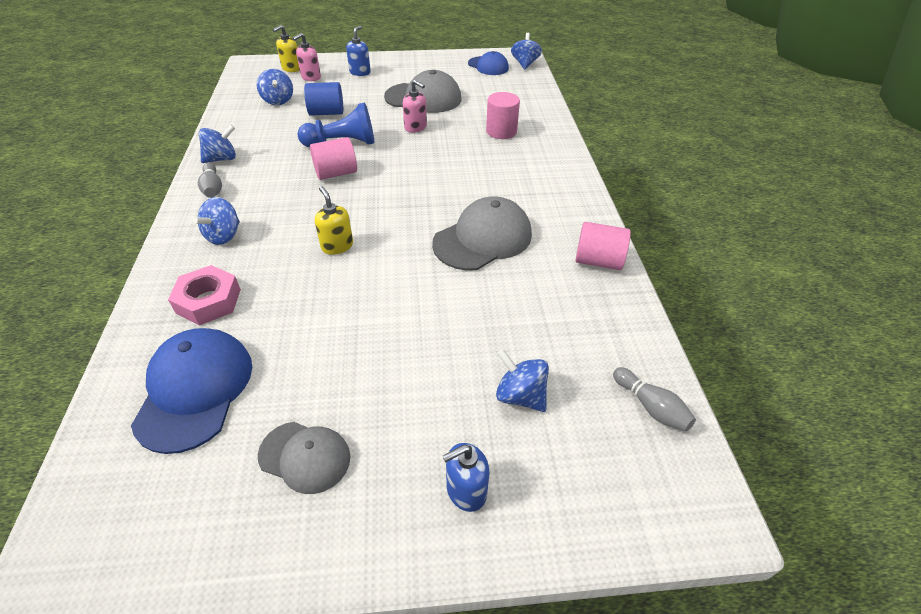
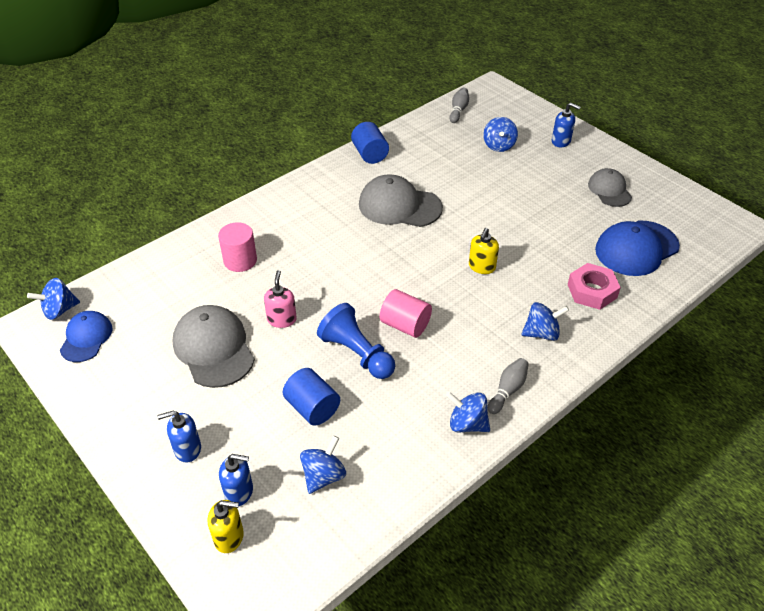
camera: 125 degrees left, 0 degrees up
pink soap dispenser [293,33,321,81] -> blue soap dispenser [219,454,253,506]
pink cylinder [575,222,631,270] -> blue cylinder [351,122,389,164]

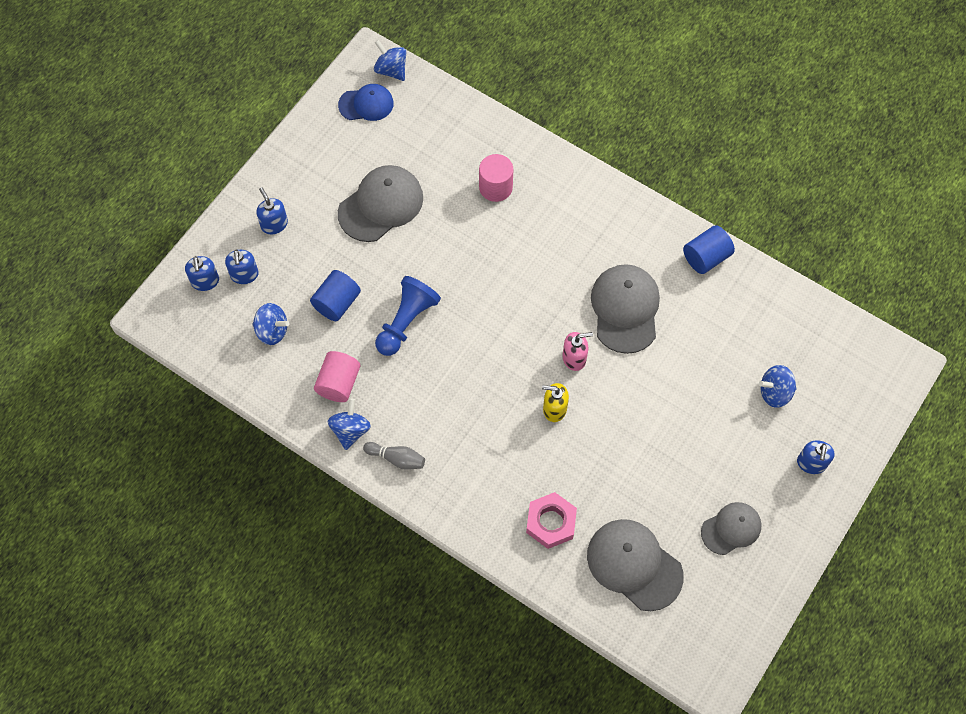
camera: 75 degrees right, 20 degrees up
yellow soap dispenser [208,500,244,553] -> blue soap dispenser [185,256,219,291]
pink soap dispenser [264,270,297,328] -> pink soap dispenser moved to [563,332,593,371]
pink cylinder [380,289,432,338] -> pink cylinder moved to [314,351,361,402]
grey bowling pin [449,88,469,123] -> none
blue spinning top [521,302,569,341] -> none
blue cap [595,221,680,276] -> grey cap [587,519,684,611]

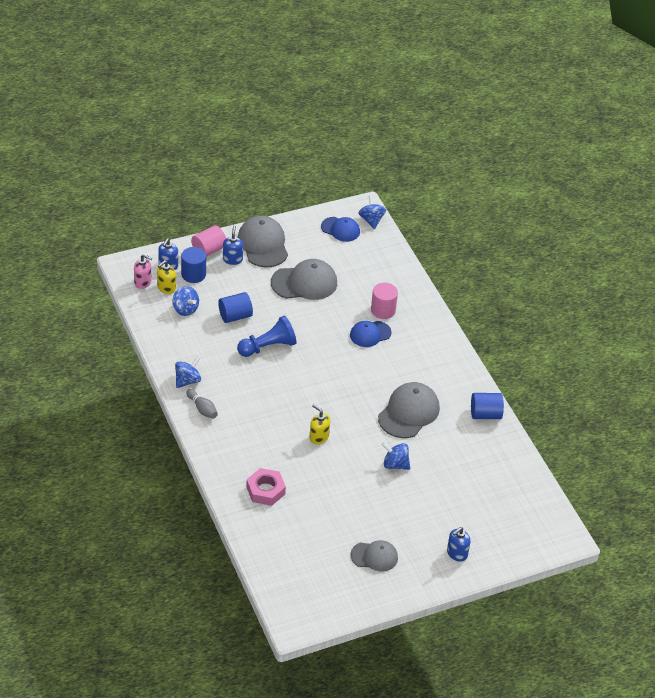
camera: 30 degrees right, 20 degrees down
blue soap dispenser [225,250,259,284] -> blue cylinder [181,247,206,283]
pink cylinder [314,351,361,402] -> pink cylinder moved to [191,225,226,257]
pink soap dispenser [563,332,593,371] -> pink soap dispenser moved to [134,254,152,289]
grey cap [587,519,684,611] -> grey cap moved to [238,216,288,267]
blue spinning top [759,365,797,408] -> blue spinning top moved to [381,442,410,470]
none -> yellow soap dispenser [157,260,176,294]
none -> blue cap [350,321,391,347]

